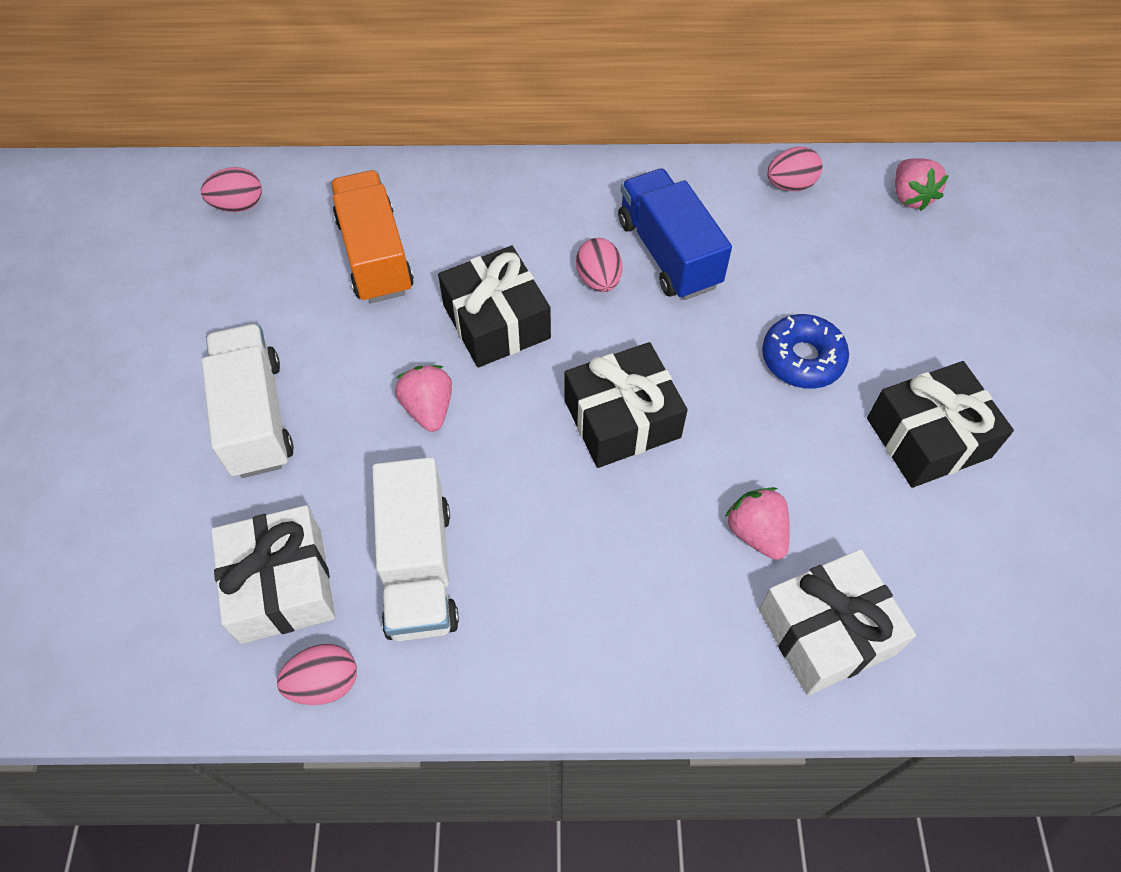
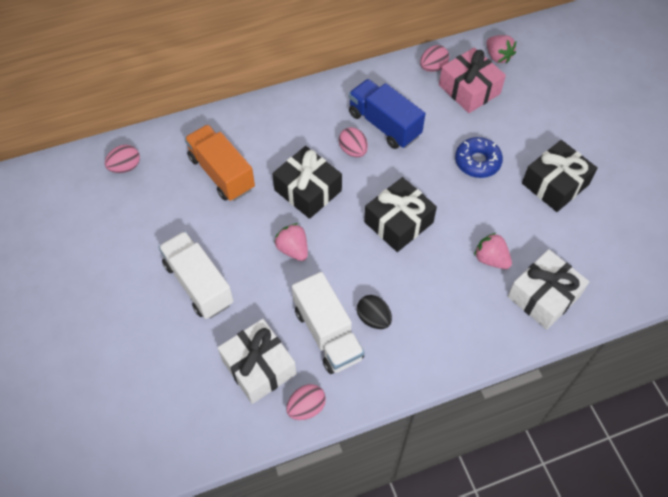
camera: 20 degrees left, 0 degrees up
none -> black egg [357,295,392,329]
none -> pink gift [439,47,506,113]

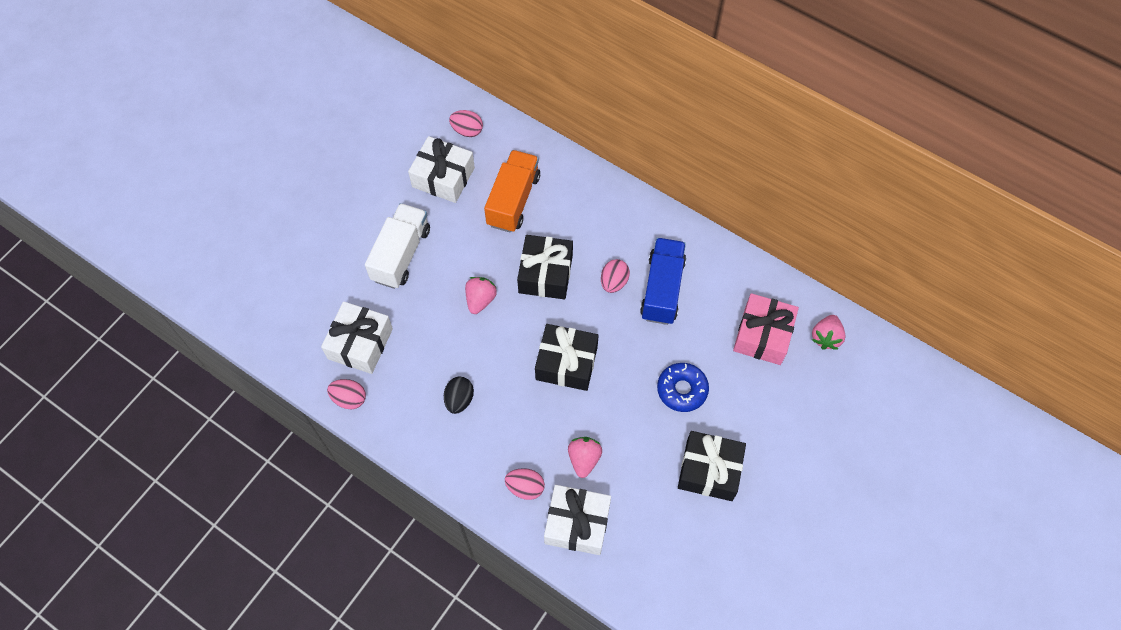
camera: 55 degrees right, 5 degrees up
white truck [292,272,364,374] -> none
pink egg [420,45,449,72] -> pink egg moved to [505,468,545,500]
none -> white gift [408,136,475,203]

